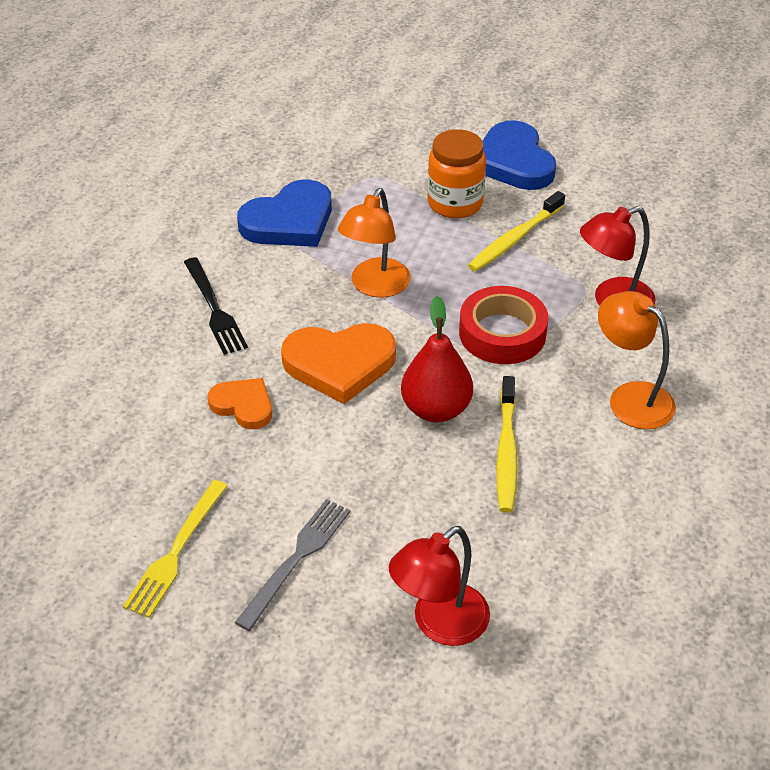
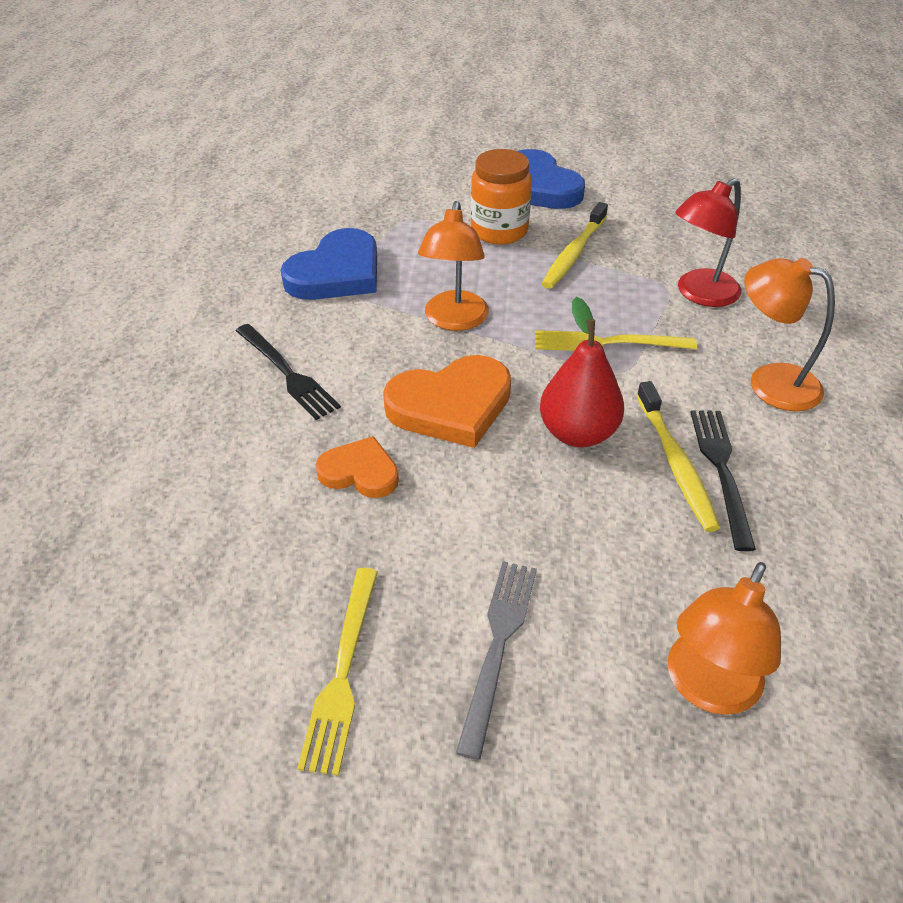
camera: 15 degrees left, 0 degrees up
red lamp [389,526,490,646] -> orange lamp [668,562,781,715]
red tape [459,286,548,364] -> yellow fork [535,330,697,351]
none -> black fork [690,411,756,551]

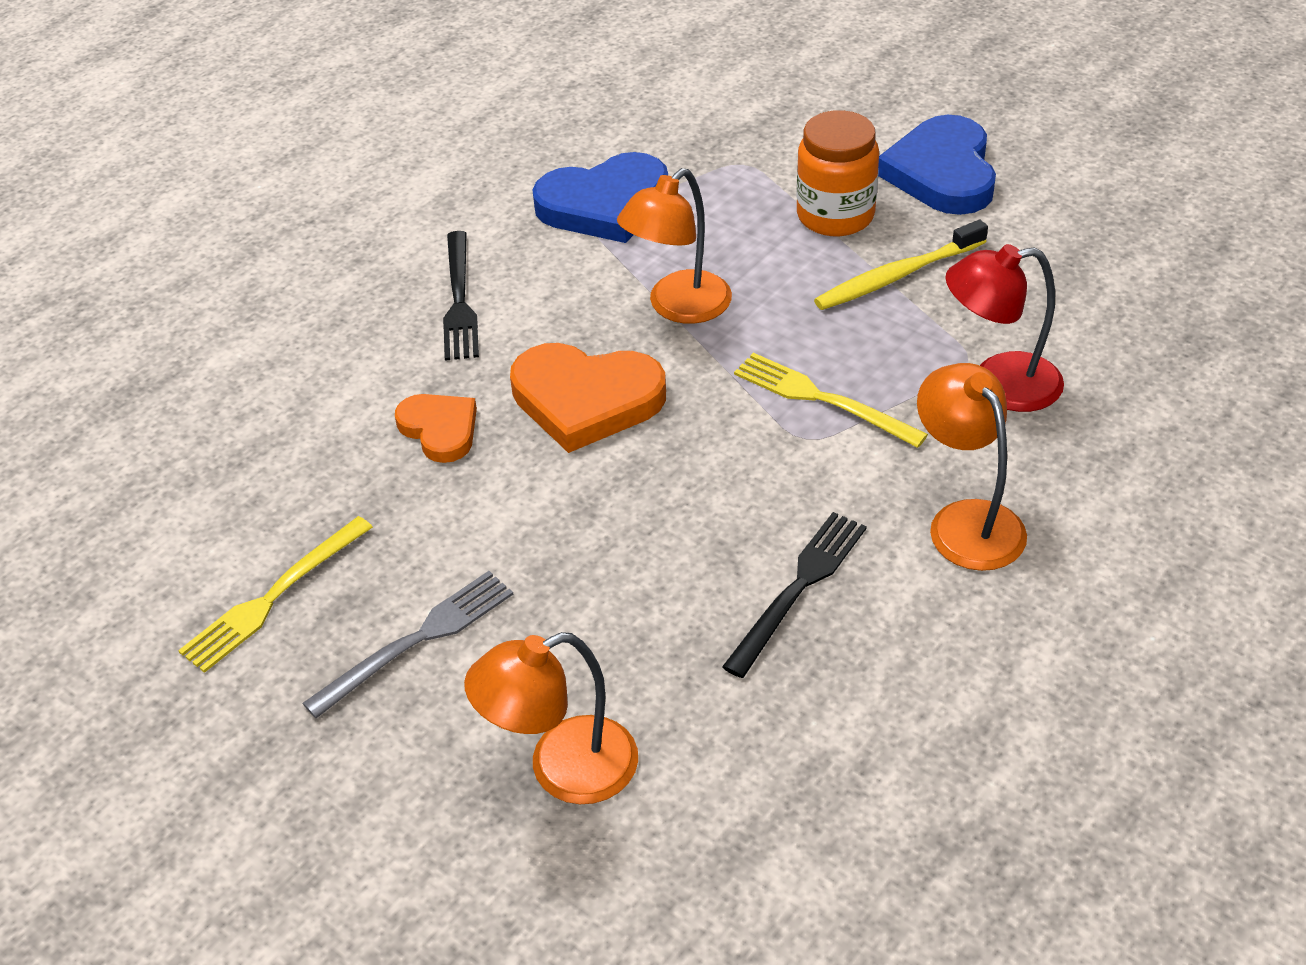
camera: 35 degrees right, 0 degrees up
red pear [540,297,624,447] -> none
yellow toothbrush [637,381,720,532] -> none

